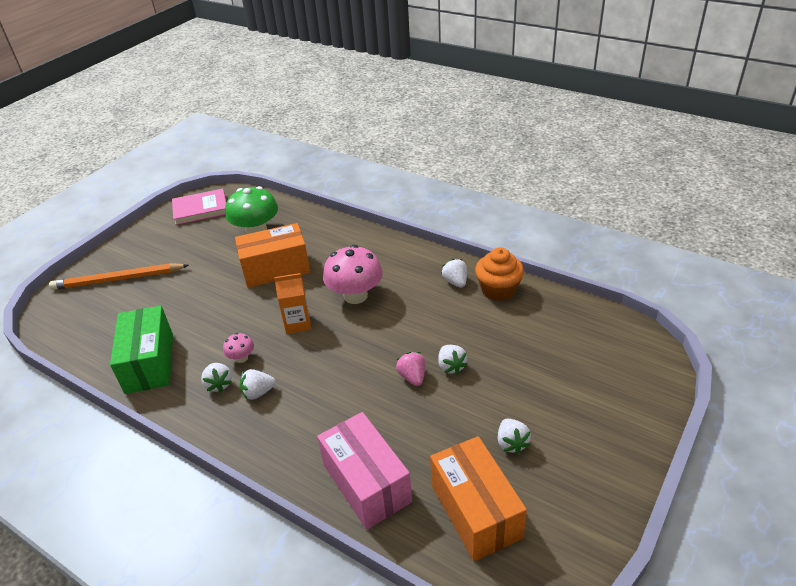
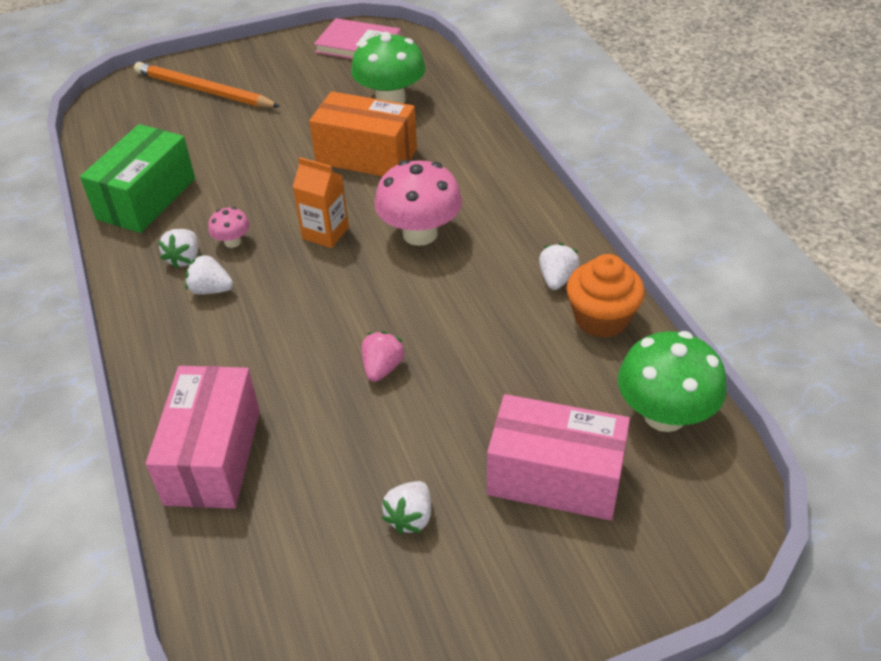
camera: 35 degrees right, 5 degrees up
orange box [430,436,527,561] -> none
white strawberry [438,345,468,375] -> none
none -> pink box [487,394,630,521]
none -> green mushroom [618,331,727,432]

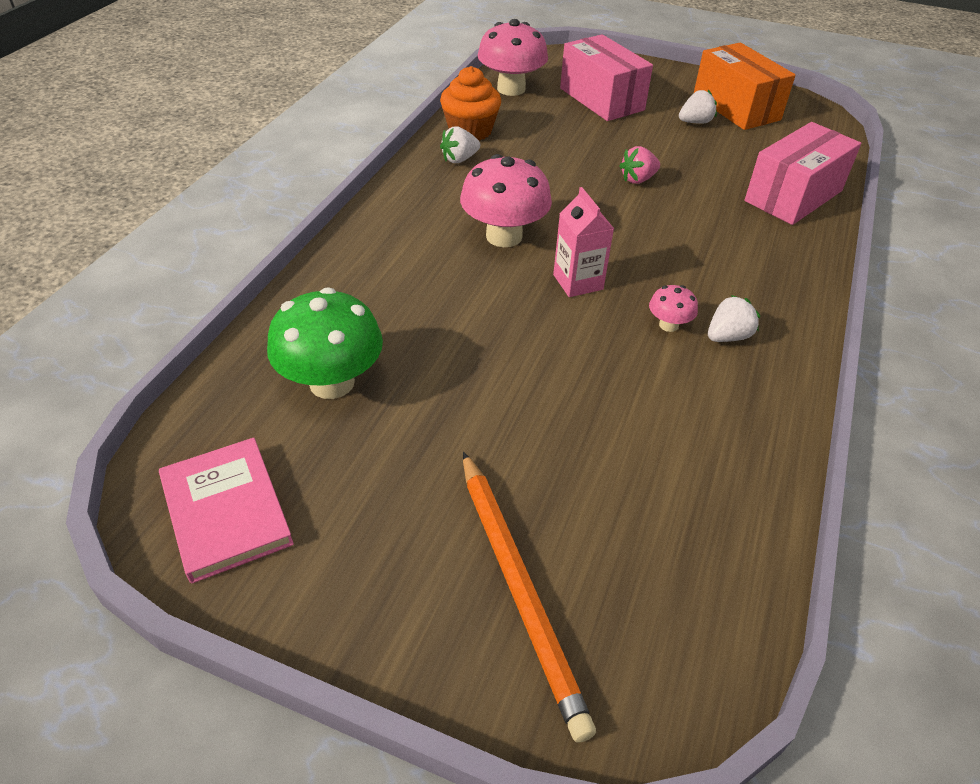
camera: 140 degrees left, 0 degrees up
green box [80,124,195,233] -> none
white strawberry [185,254,233,295] -> none
orange carton [293,157,349,248] -> pink carton [553,187,614,297]
orange box [309,91,417,176] -> orange box moved to [693,43,796,130]
green mushroom [618,331,727,432] -> pink mushroom [478,19,548,96]

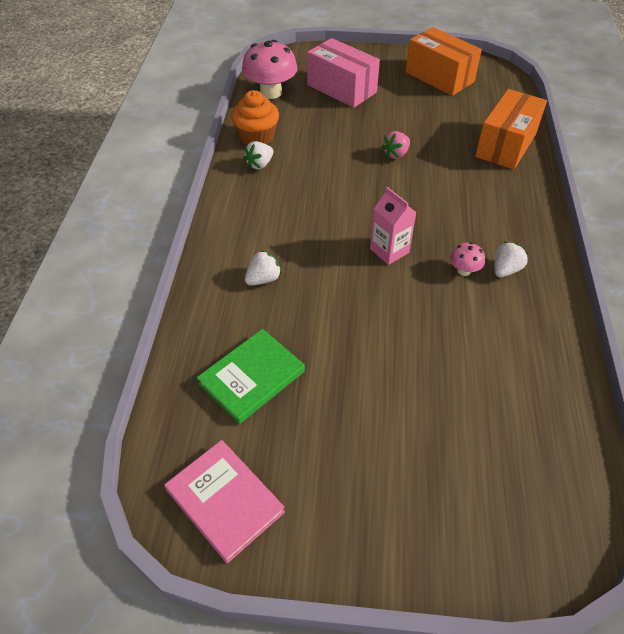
camera: 15 degrees left, 5 degrees up
green mushroom [267,287,383,399] -> green book [197,329,305,424]
pink mushroom [460,154,552,247] -> none
orange pencil [463,452,596,742] -> none
white strawberry [679,90,717,124] -> white strawberry moved to [245,250,282,285]
pink box [745,122,861,225] -> orange box [475,89,547,170]

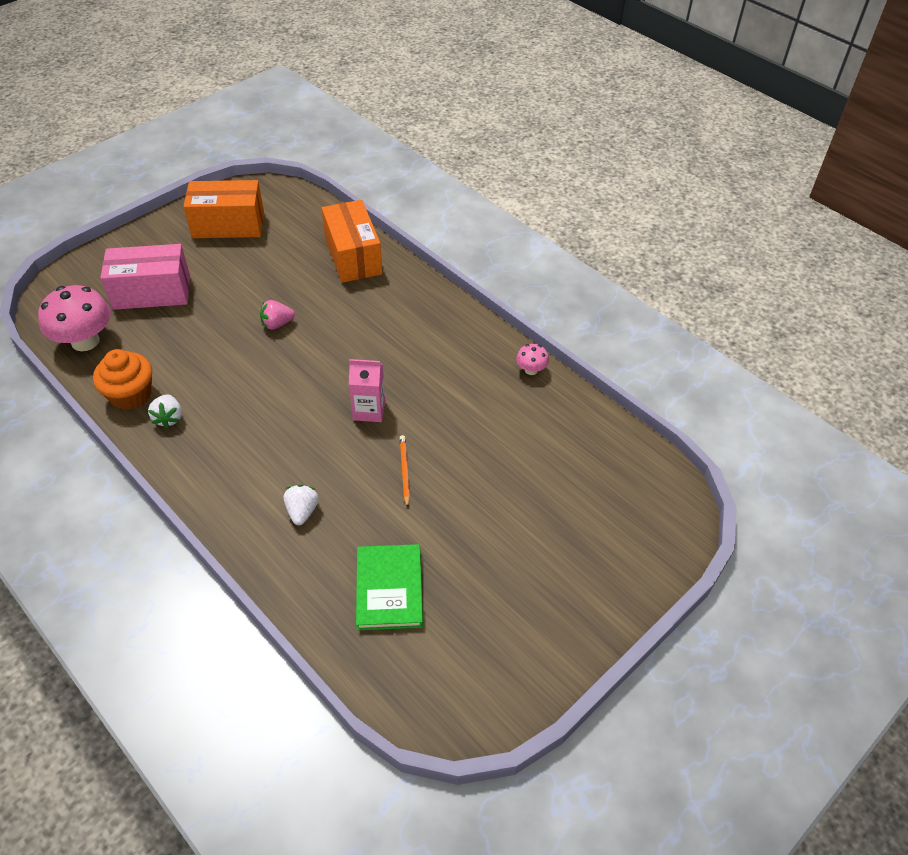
camera: 50 degrees left, 0 degrees up
pink book [164,440,285,563] -> none
pink strawberry [381,131,410,159] -> pink strawberry turned 75 degrees clockwise [260,300,295,330]
pink mushroom [450,242,485,276] -> pink mushroom moved to [516,344,549,375]
white strawberry [495,241,529,277] -> none
none -> orange pencil [400,435,410,508]

